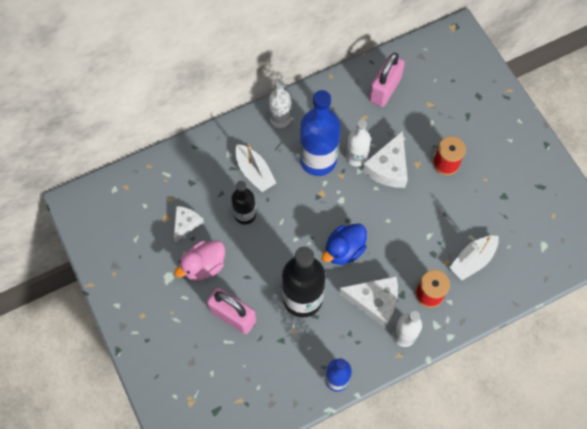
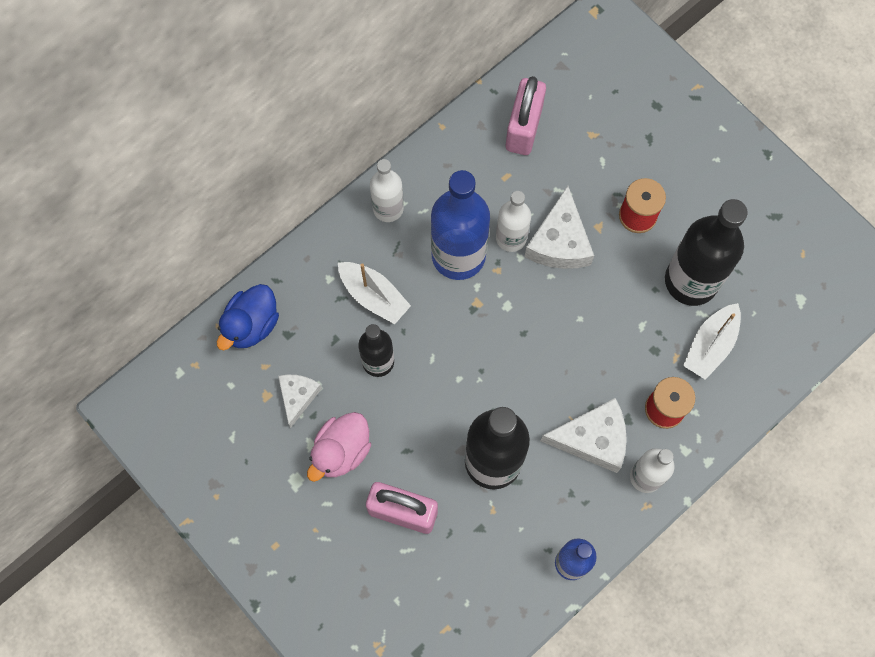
camera: 15 degrees left, 5 degrees up
blue duck [322,224,367,265] -> blue duck moved to [217,284,279,350]
none -> black bottle [665,199,748,306]

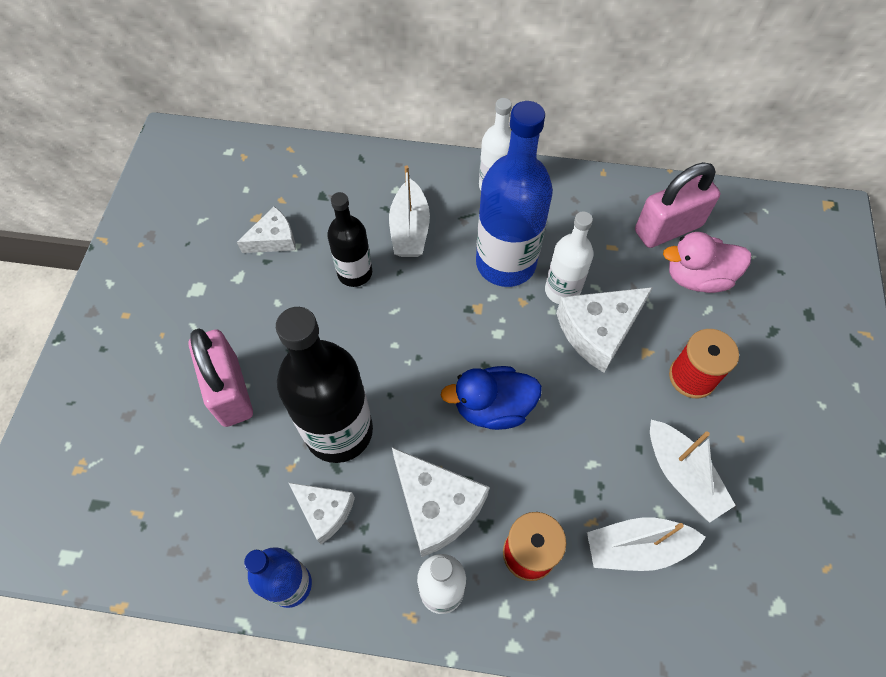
camera: 50 degrees right, 10 degrees down
blue duck [217,284,279,350] -> blue duck moved to [440,366,542,430]
pink duck [307,412,371,482] -> pink duck moved to [663,232,751,293]
black bottle [665,199,748,306] -> white boat [650,420,736,523]
none -> white cheese [289,483,355,544]

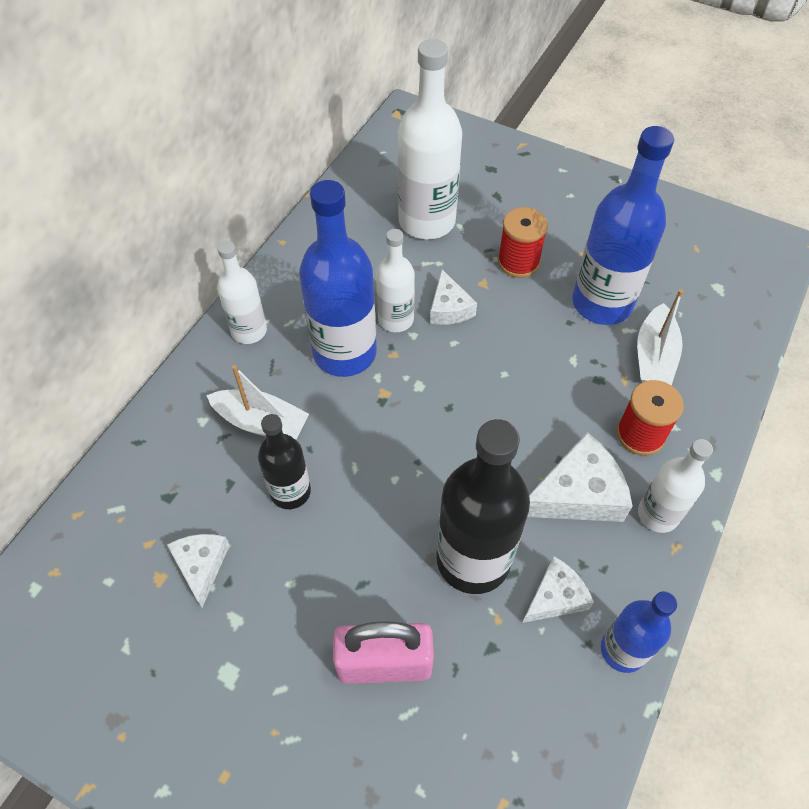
camera: 70 degrees left, 5 degrees down
blue duck [440,366,542,430] -> none
white cheese [556,287,653,373] -> white cheese [430,270,477,325], size x0.62
pink padlock [635,162,720,248] -> none
white boat [650,420,736,523] -> blue bottle [572,126,674,325]
pink duck [663,232,751,293] -> white bottle [398,39,462,239]

